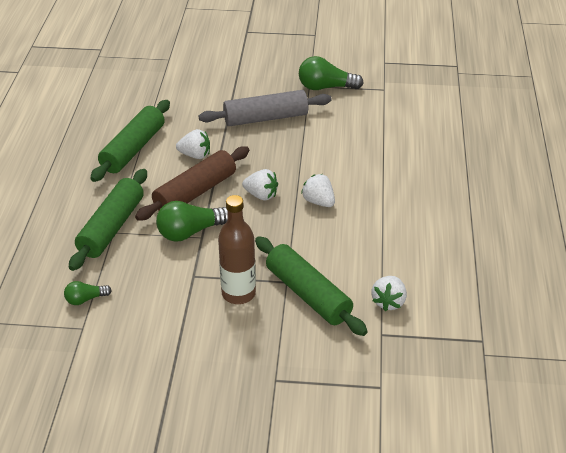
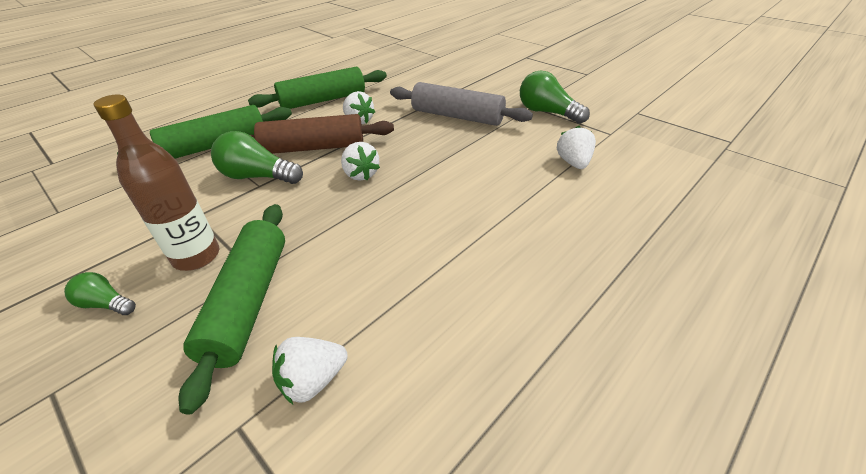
camera: 40 degrees right, 0 degrees up
green light bulb [64,281,112,305] -> green light bulb moved to [64,272,136,315]
white strawberry [301,174,335,207] -> white strawberry moved to [557,126,596,169]

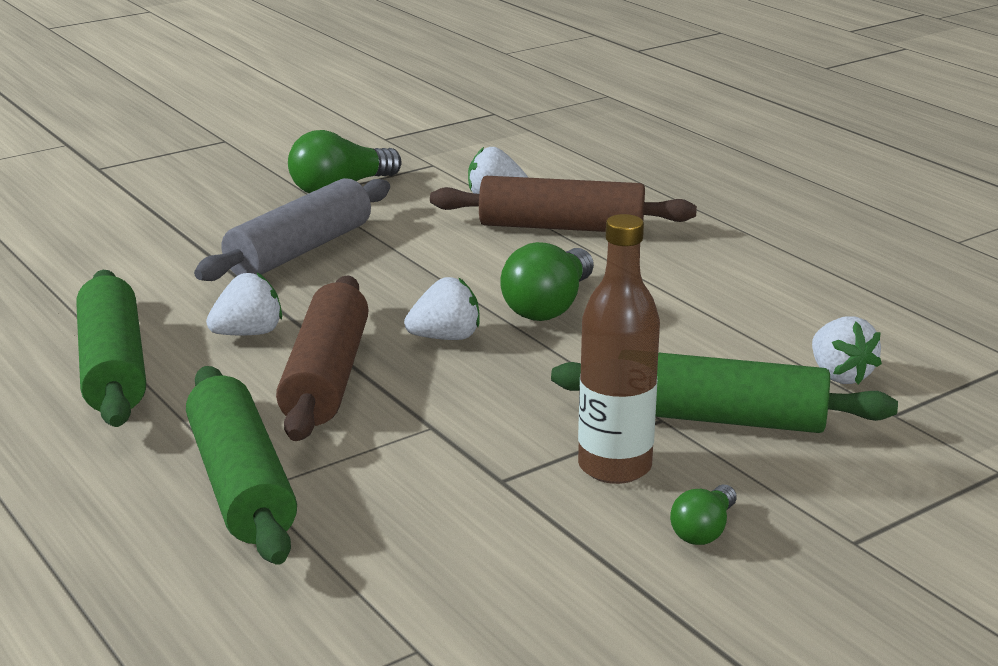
camera: 80 degrees left, 15 degrees down
green light bulb [211,131,303,184] -> green light bulb moved to [500,242,594,321]
none -> brown rolling pin [430,176,697,232]

